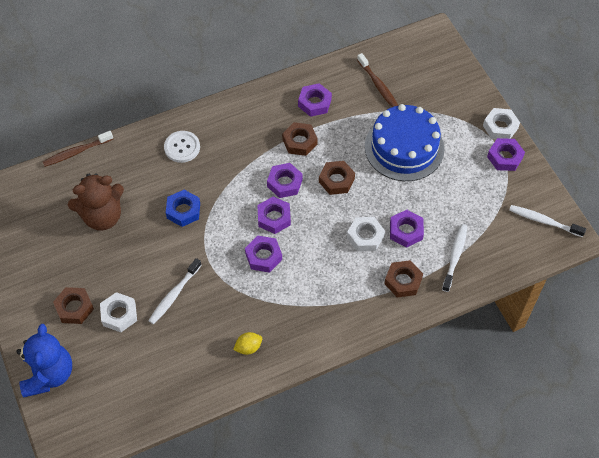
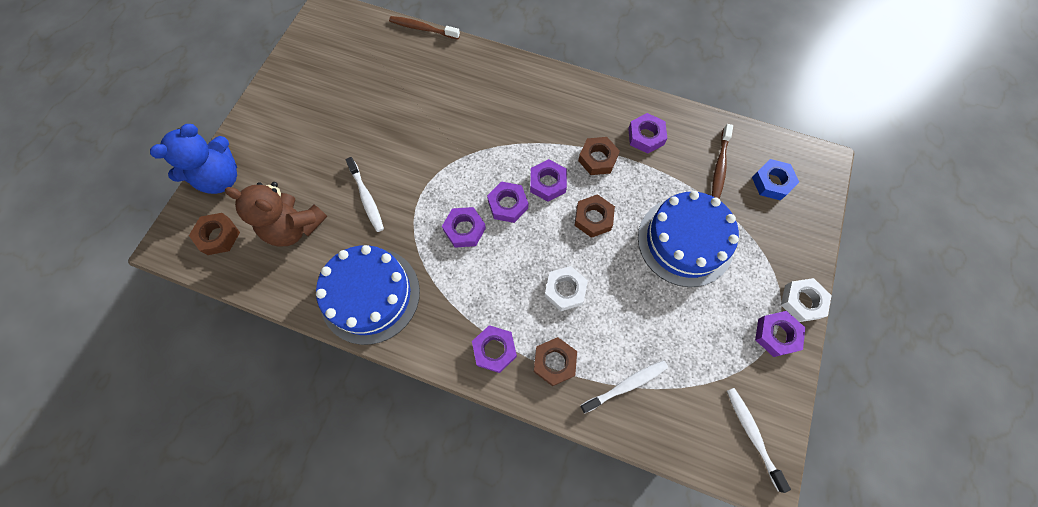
camera: 45 degrees right, 10 degrees up
brown nut [53,287,94,324] -> brown nut moved to [189,213,240,255]
brown teddy bear [68,174,124,231] -> brown teddy bear moved to [225,182,328,247]
white nut [100,292,137,332] -> none
white toothbrush [148,258,201,324] -> white toothbrush turned 105 degrees counterclockwise [345,157,384,232]
white button [164,131,200,163] -> none
blue nut [166,190,200,227] -> blue nut moved to [752,159,799,200]
yellow lemon [233,332,262,355] -> blue cake [316,245,420,345]
purple nut [390,210,424,248] -> purple nut moved to [472,325,517,373]

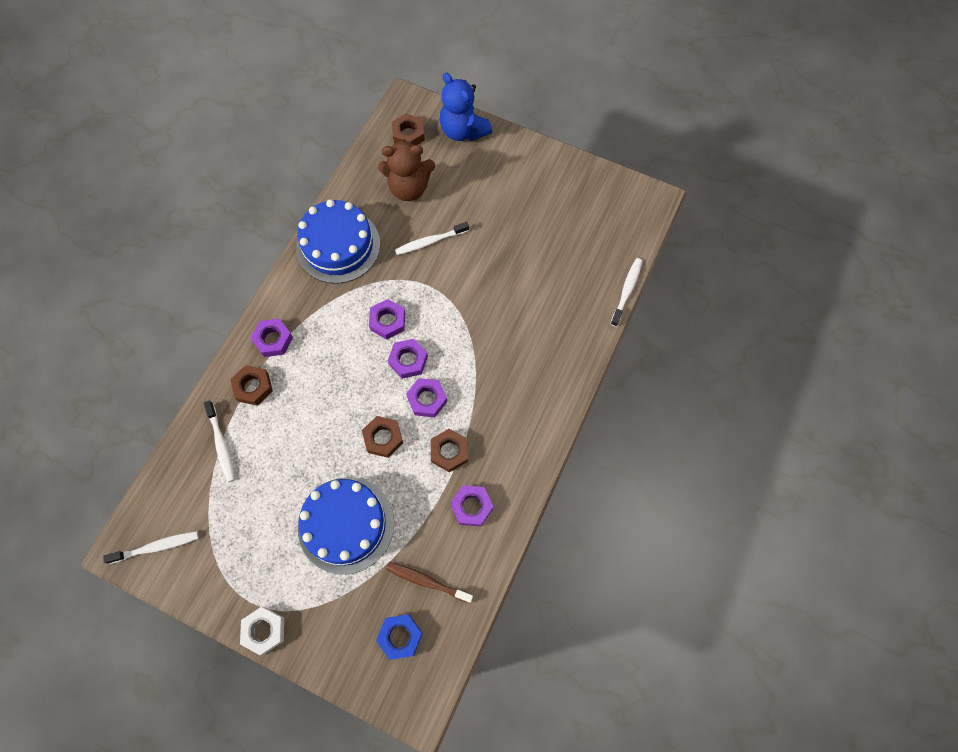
camera: 95 degrees right, 0 degrees up
brown teddy bear [225,182,328,247] -> brown teddy bear turned 120 degrees counterclockwise [378,140,435,201]
brown toothbrush [389,16,460,40] -> white toothbrush [610,258,642,327]
white nut [544,266,588,311] -> none
purple nut [755,311,805,357] -> none

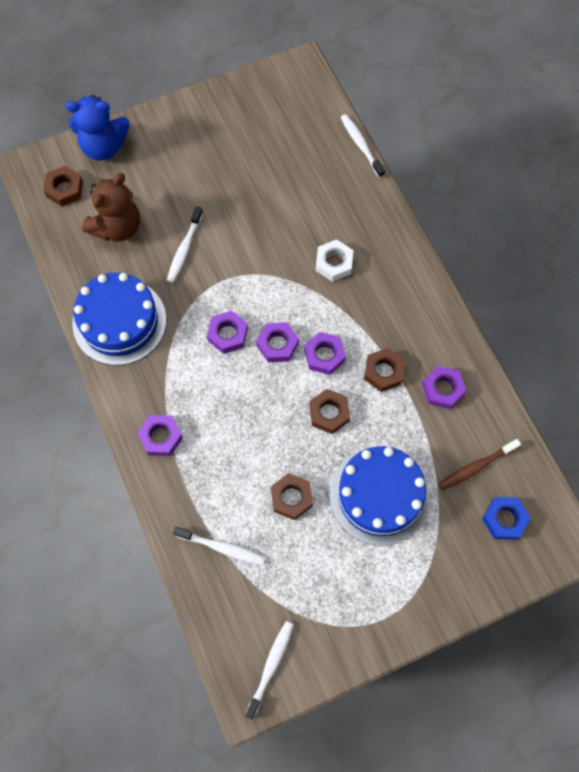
camera: 50 degrees left, 0 degrees up
brown nut [230,365,273,406] -> brown nut moved to [271,473,313,520]
white nut [240,607,284,655] -> white nut moved to [316,239,354,282]

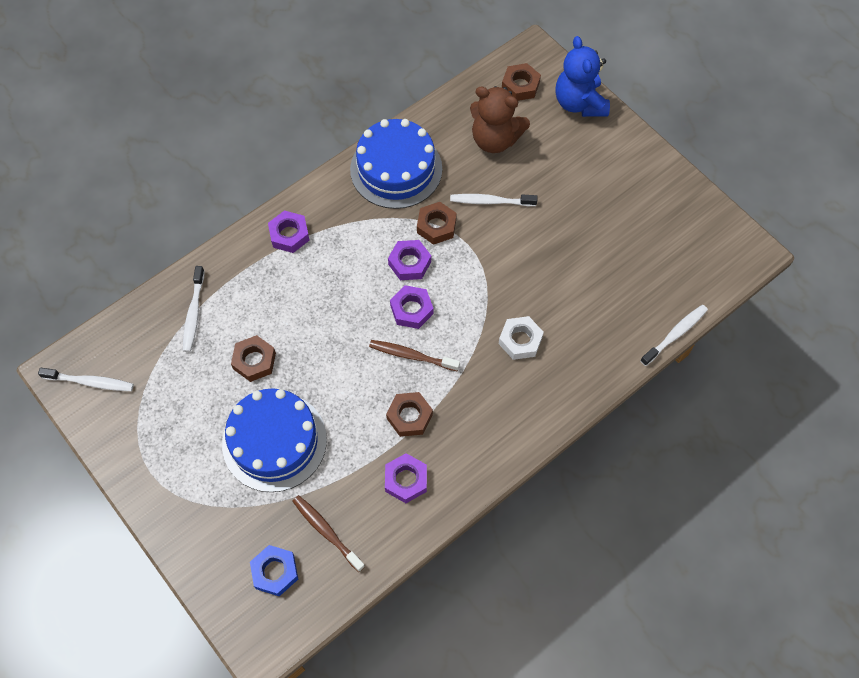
camera: 75 degrees right, 5 degrees down
purple nut [304,332,346,375] -> brown toothbrush [369,340,460,371]
brown nut [309,389,350,434] -> brown nut moved to [417,202,457,245]

